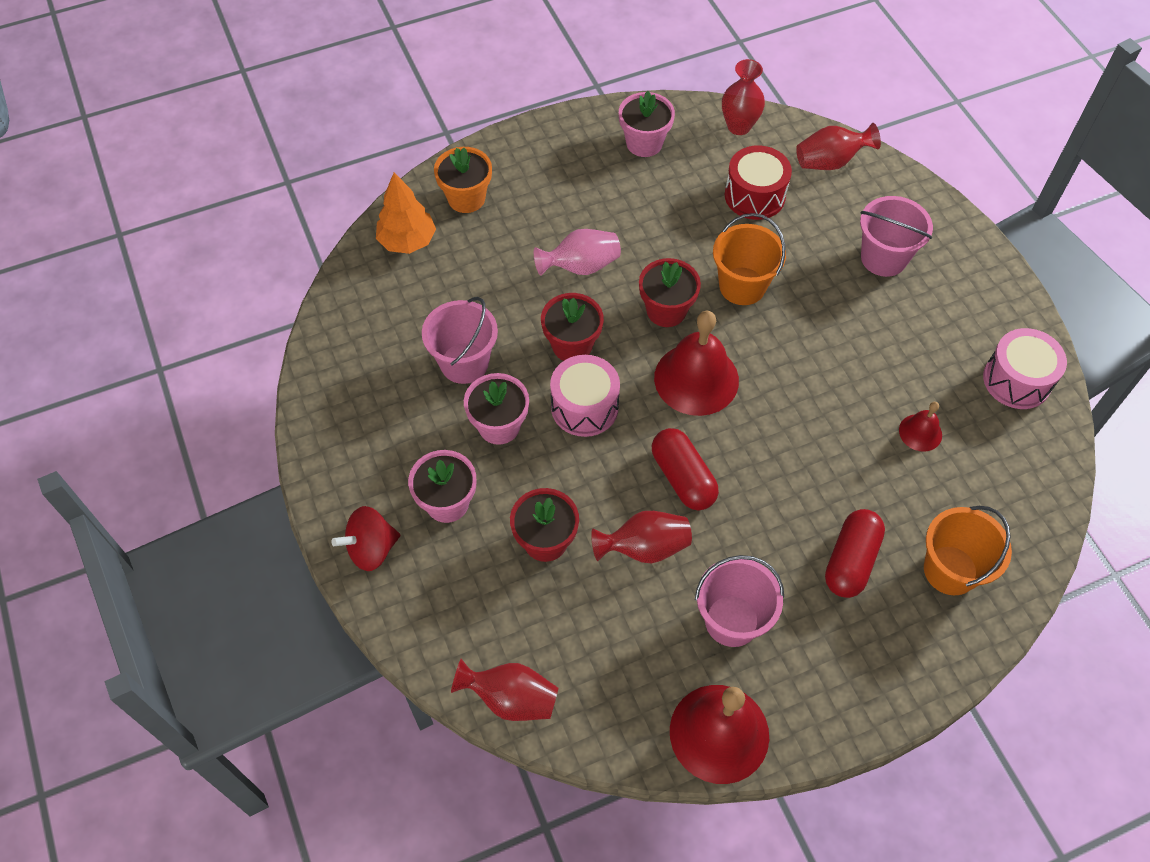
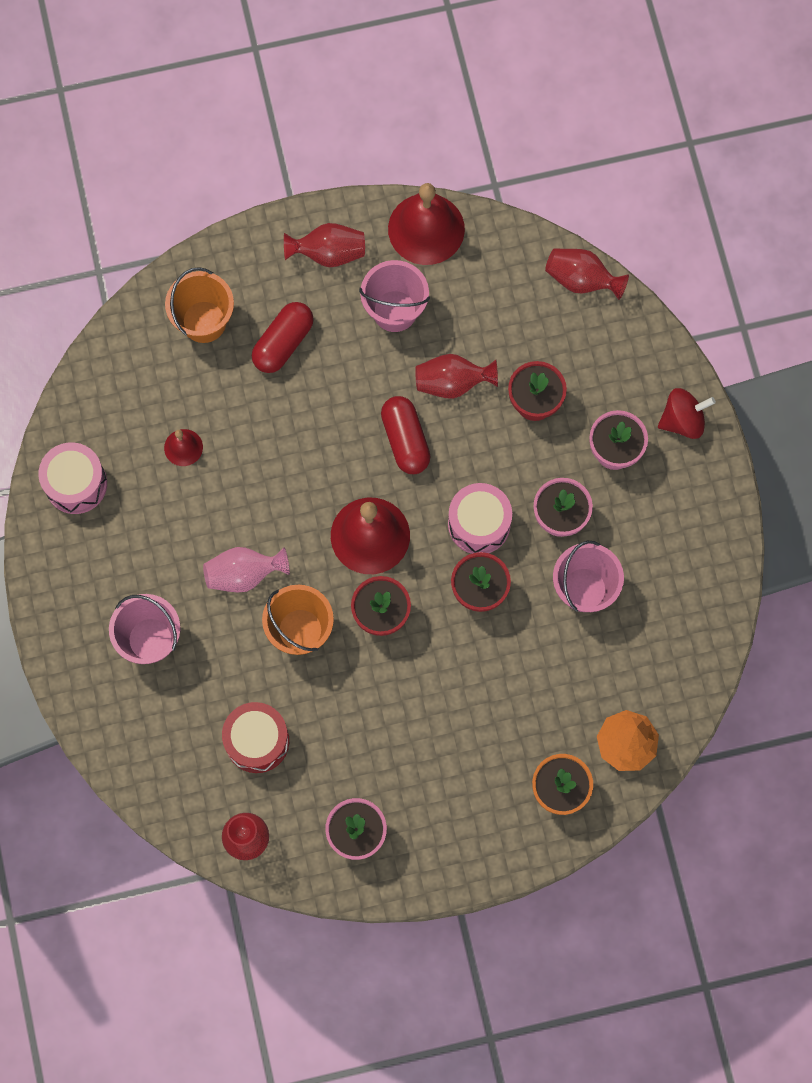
camera: 170 degrees left, 15 degrees up
pink vase [534,229,621,276] -> pink vase moved to [203,547,290,592]
red vase [796,123,881,170] -> red vase moved to [284,223,365,267]

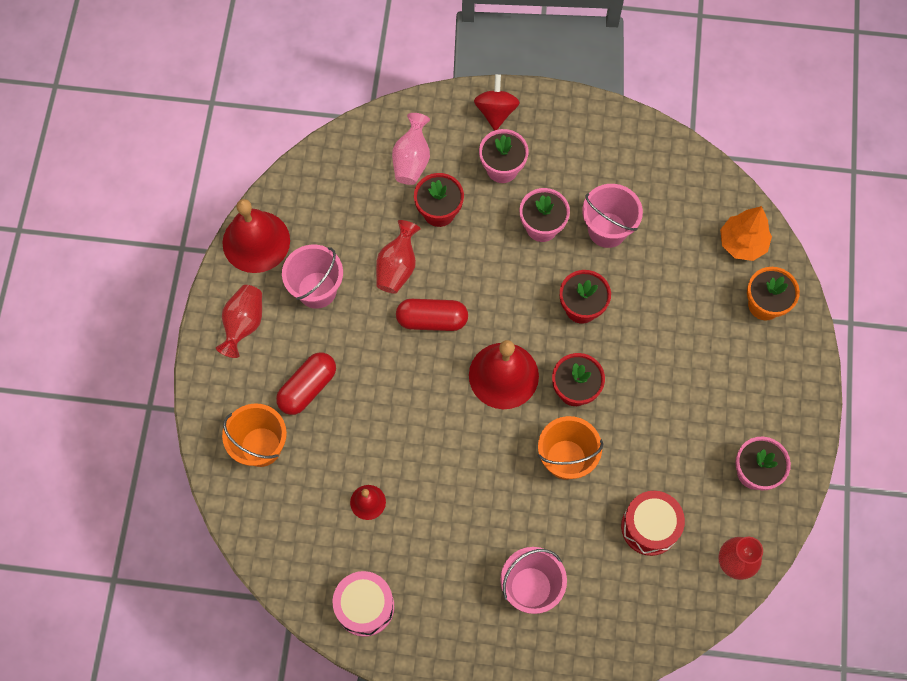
camera: 70 degrees left, 5 degrees down
pink vase [203,547,290,592] -> pink vase moved to [392,113,430,185]
red capsule [252,302,313,373] -> red capsule turned 75 degrees clockwise [276,352,336,415]
pink drum [448,483,512,554] -> none
red vase [545,249,629,300] -> none

